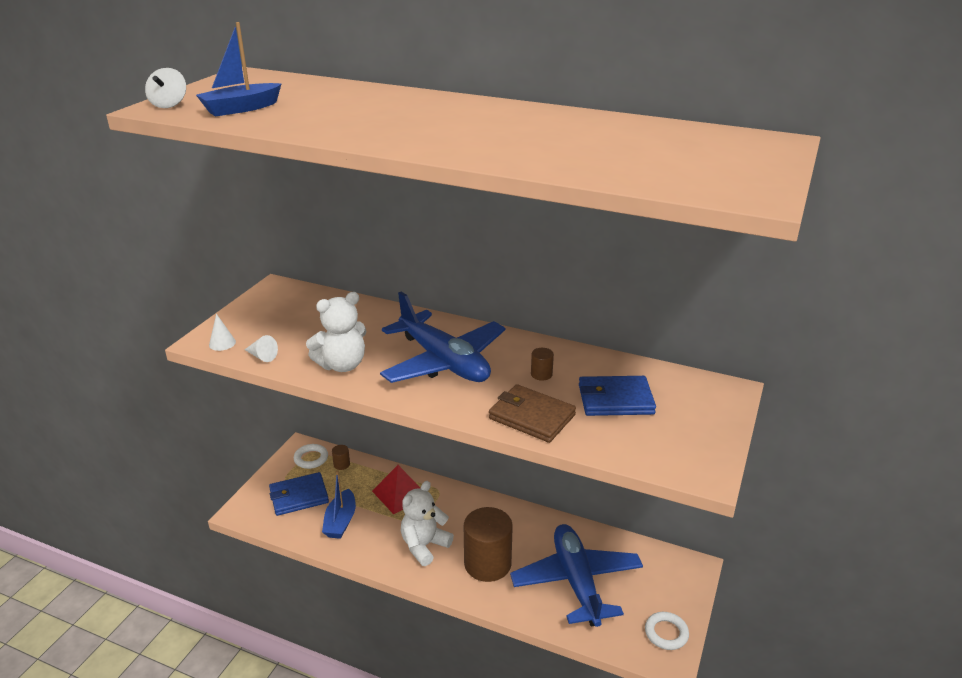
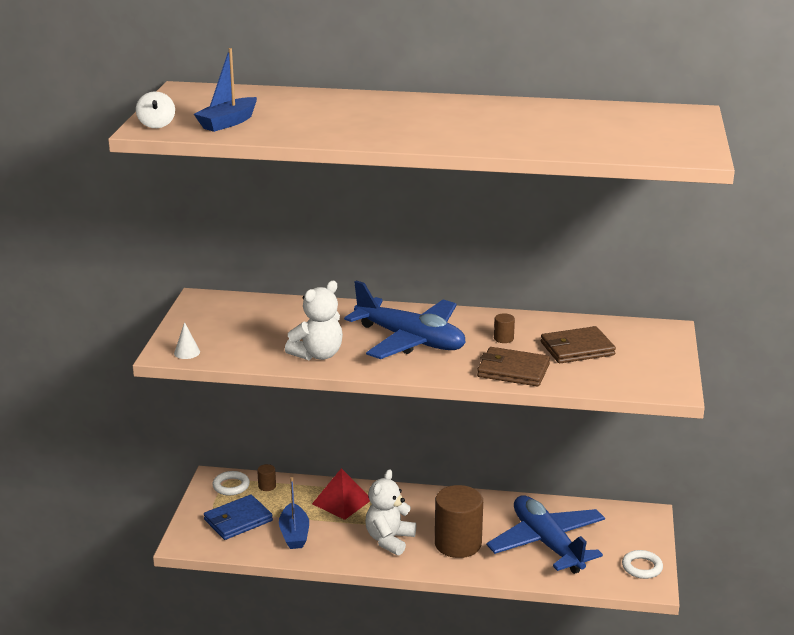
camera: 15 degrees left, 5 degrees down
white cone [244,335,278,362] -> none
blue wallet [579,376,656,416] -> brown wallet [541,326,616,363]

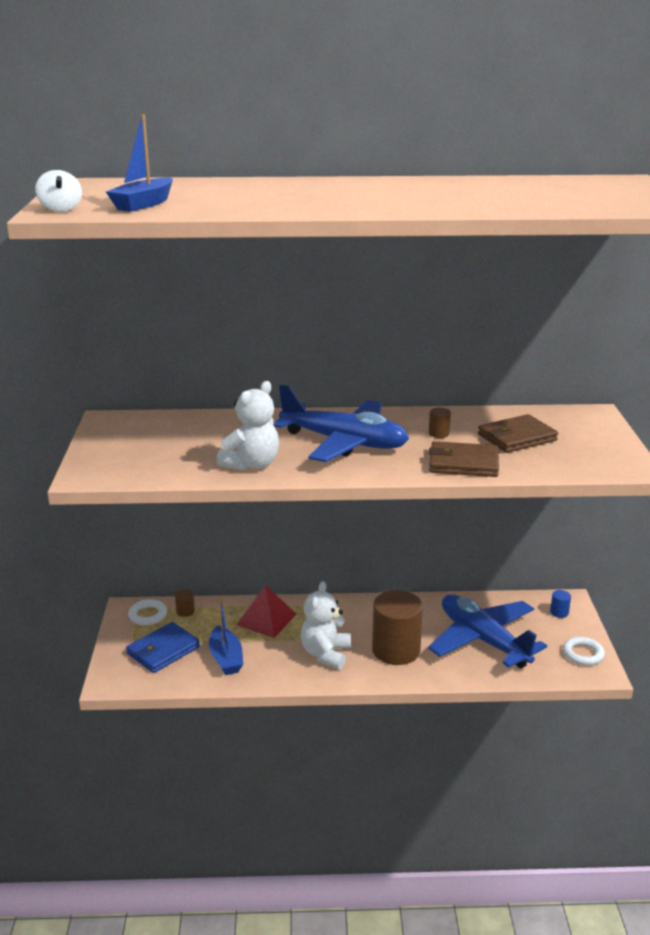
camera: 10 degrees left, 0 degrees up
white cone [174,322,200,359] -> none
none -> blue cylinder [550,590,571,618]

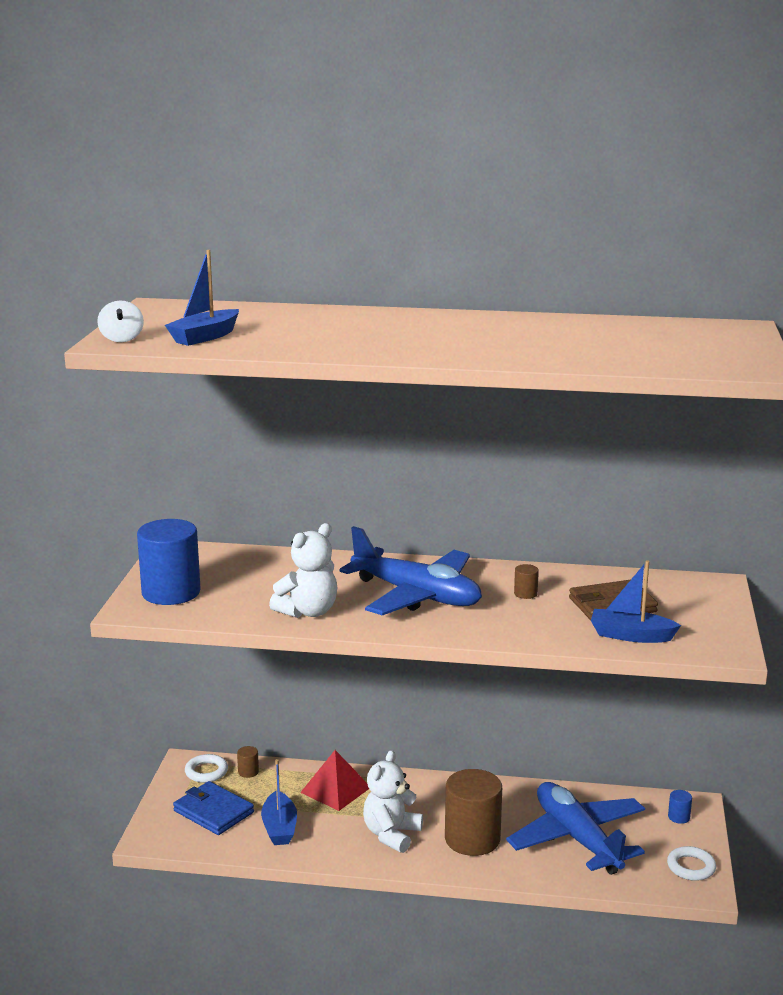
camera: 10 degrees right, 5 degrees down
blue wallet [126,622,200,673] -> blue wallet turned 75 degrees clockwise [173,781,254,835]
brown wallet [429,441,499,477] -> none
none -> blue cylinder [137,519,201,605]
none -> blue boat [591,560,681,643]

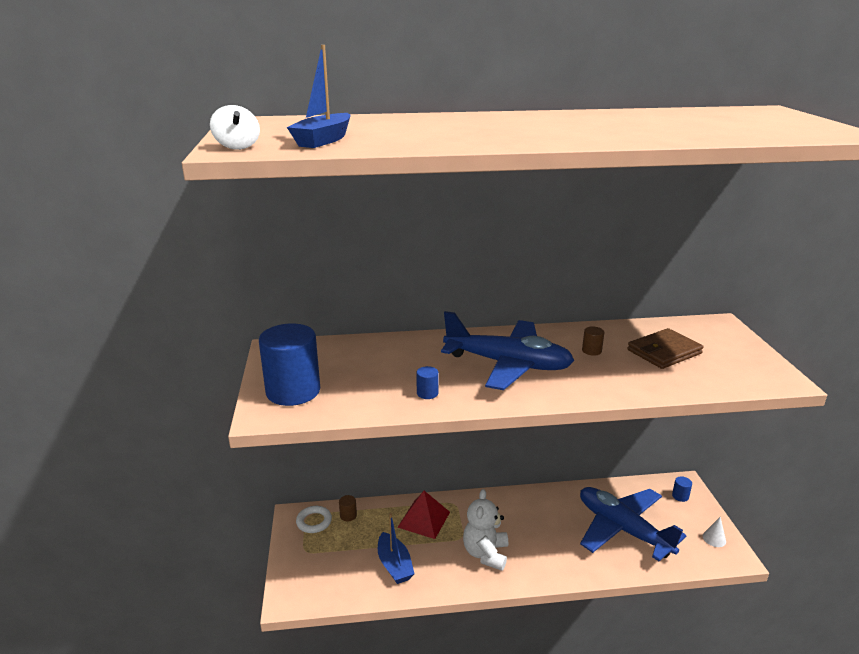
camera: 15 degrees left, 5 degrees up
blue wallet [173,781,254,835] -> none
white teddy bear [269,523,337,618] -> blue cylinder [416,366,439,399]
brown cylinder [445,769,502,856] -> none
blue boat [591,560,681,643] -> none
white ring [667,846,716,881] -> white cone [703,517,726,547]

